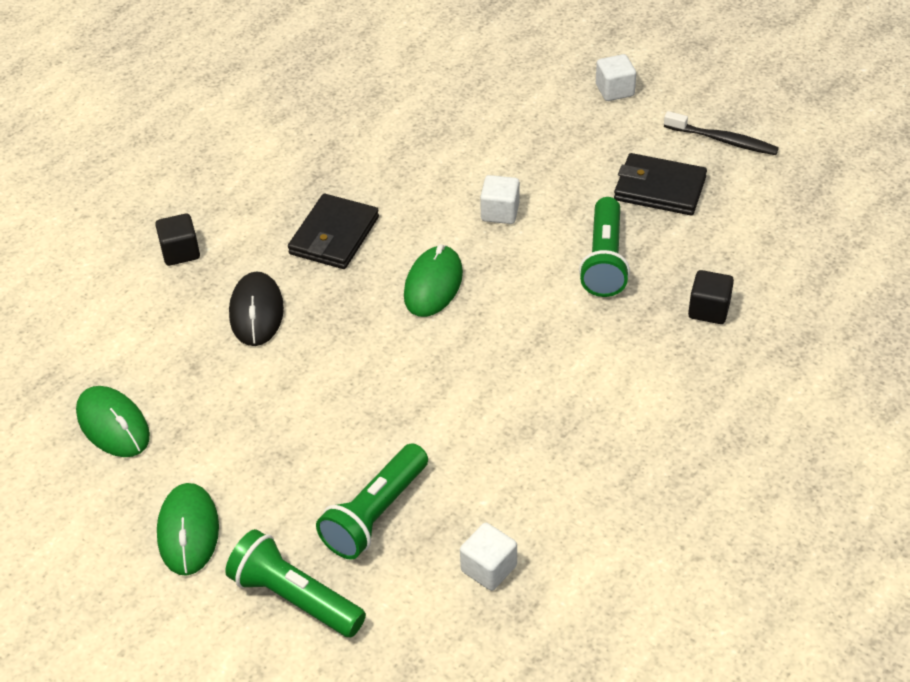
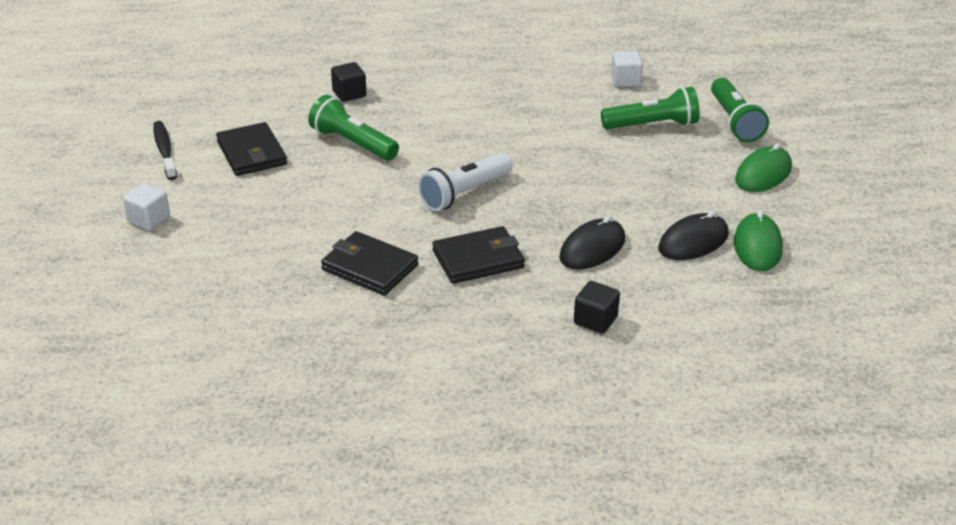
camera: 135 degrees left, 10 degrees down
green mouse [404,244,463,317] -> white flashlight [418,153,513,211]
white cube [480,175,520,224] -> none
green flashlight [579,197,630,297] -> green flashlight turned 105 degrees counterclockwise [308,95,399,161]
none -> black wallet [321,231,419,295]
none -> black mouse [658,211,729,260]

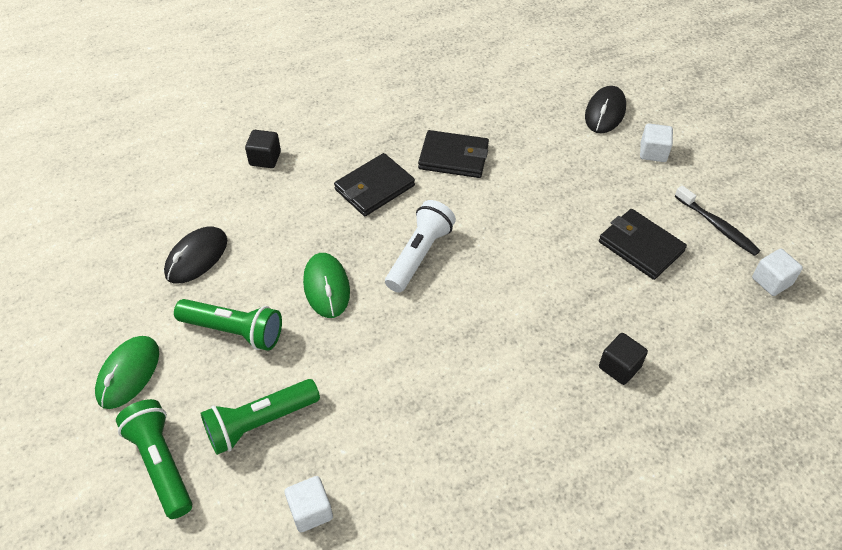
camera: 160 degrees right, 15 degrees up
green flashlight [308,95,399,161] -> green flashlight moved to [174,299,282,351]
black mouse [559,216,625,269] -> black mouse moved to [585,86,626,133]
green mouse [734,210,783,271] -> green mouse moved to [303,253,350,318]
none -> white cube [752,249,803,296]

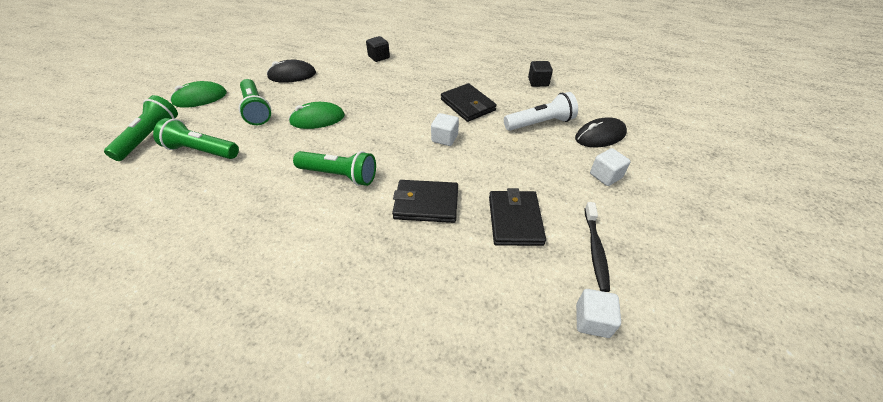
camera: 45 degrees right, 5 degrees down
white cube [285,476,333,532] -> white cube moved to [431,113,459,146]
green mouse [303,253,350,318] -> green mouse turned 45 degrees clockwise [289,102,345,129]
black wallet [334,153,415,216] -> black wallet moved to [392,180,458,223]
white flashlight [385,200,456,293] -> white flashlight moved to [504,92,578,131]
black cube [599,333,648,385] -> black cube moved to [528,61,553,87]
none -> green flashlight [293,151,376,186]

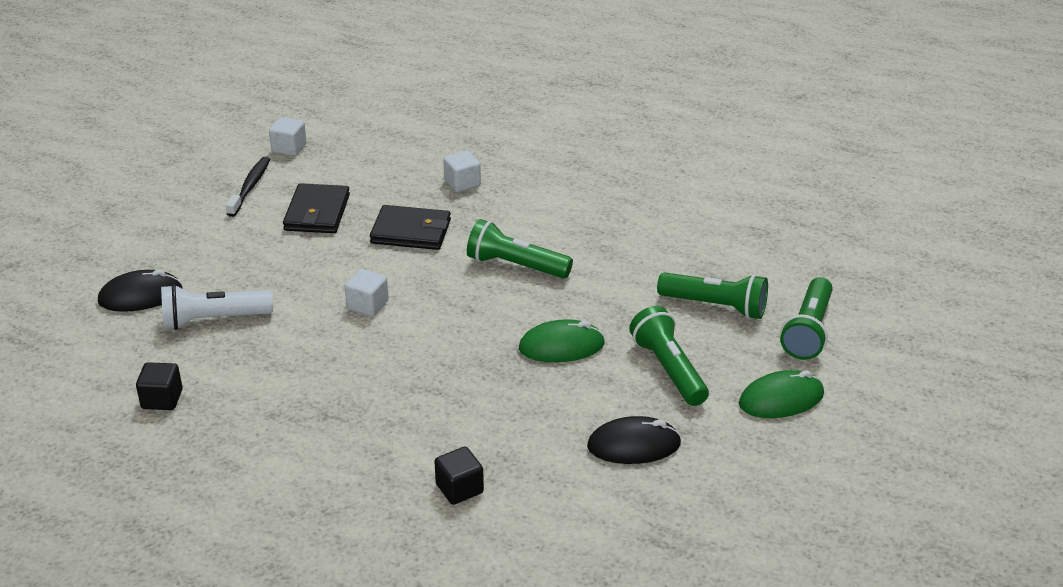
camera: 175 degrees left, 10 degrees down
black wallet [441,83,497,122] -> none
white cube [590,148,631,186] -> white cube moved to [443,150,481,192]

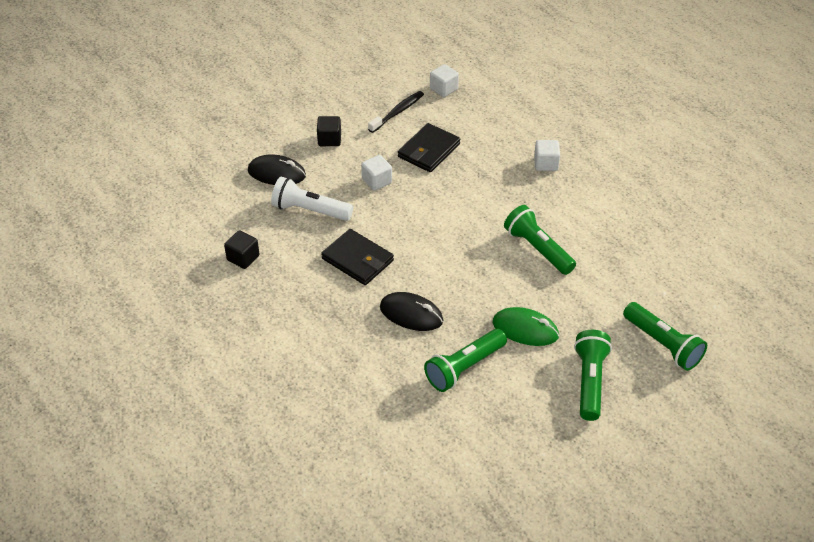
camera: 30 degrees right, 10 degrees up
white cube [345,269,389,317] -> white cube moved to [361,155,392,191]
black wallet [370,205,451,250] -> black wallet moved to [321,229,394,285]
black cube [434,447,484,505] -> black cube moved to [317,116,341,146]
black mouse [587,416,681,464] -> black mouse moved to [380,292,443,331]
green mouse [739,370,824,418] -> none
green flashlight [780,277,833,360] -> green flashlight moved to [424,329,507,392]

